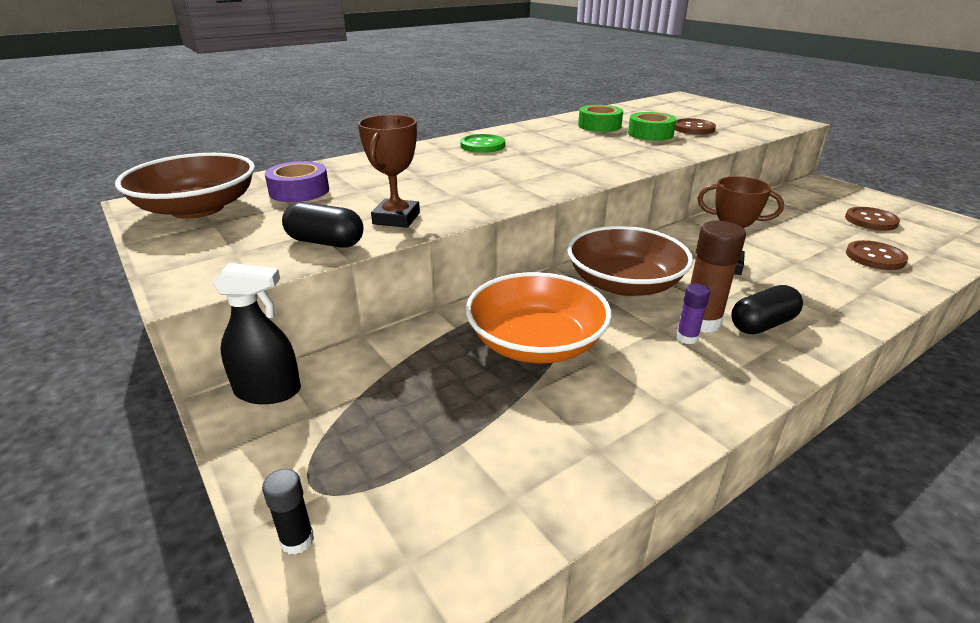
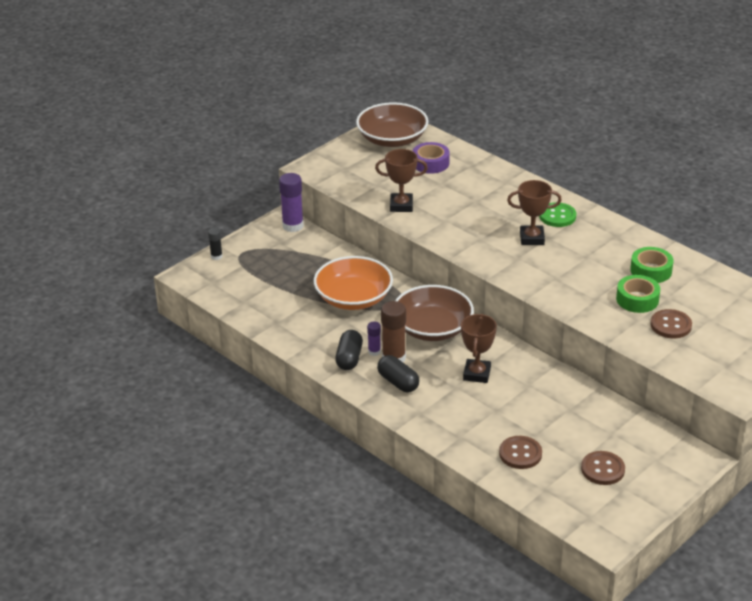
camera: 80 degrees right, 5 degrees up
black spray bottle [212,263,301,404] -> purple glue stick [279,173,304,232]
black capsule [282,202,363,248] -> black capsule moved to [335,330,363,370]
none -> brown trophy [507,180,562,245]

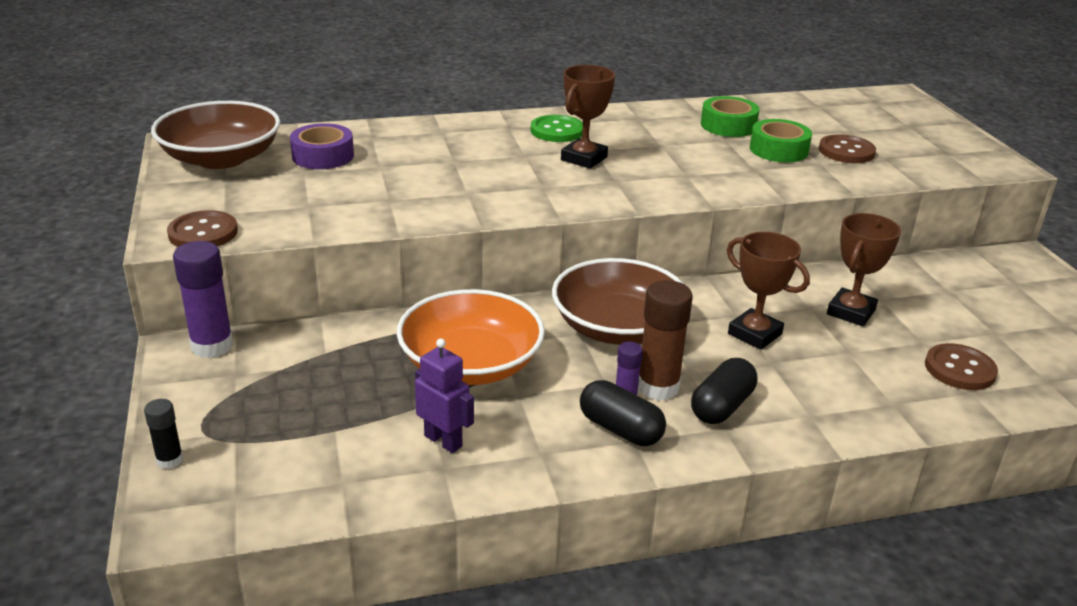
camera: 60 degrees left, 5 degrees down
brown trophy [375,149,428,212] -> brown trophy moved to [827,213,901,326]
black capsule [377,355,419,392] -> black capsule turned 45 degrees counterclockwise [691,358,757,424]
brown button [581,451,625,485] -> brown button moved to [167,210,238,247]
none -> purple robot [415,338,474,453]

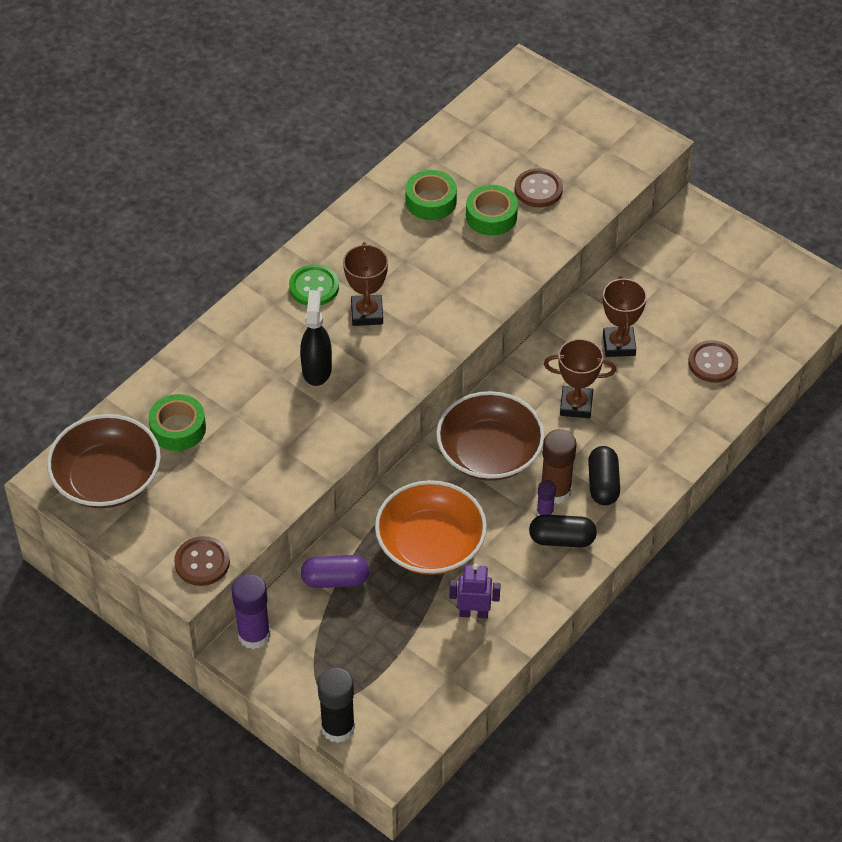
camera: 35 degrees left, 20 degrees up
black glue stick [144,399,183,469] -> black glue stick [317,668,355,743], size x1.86
purple tape [290,123,354,169] -> green tape [148,394,206,451]
none -> black spray bottle [300,290,332,386]
none -> purple capsule [301,555,369,588]

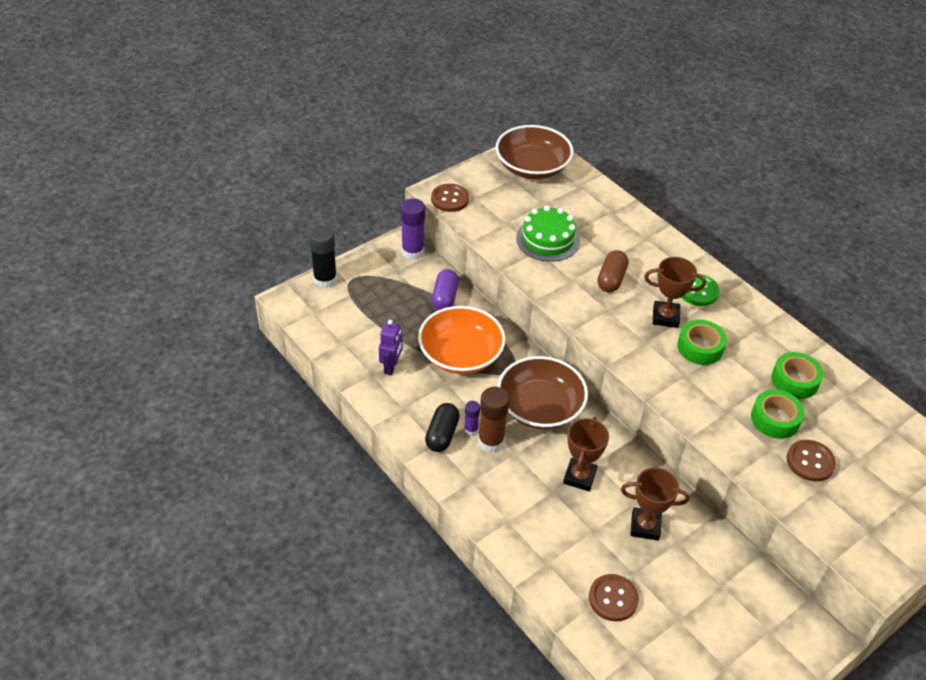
camera: 100 degrees right, 5 degrees down
green tape [148,394,206,451] -> green tape moved to [677,320,727,365]
black spray bottle [300,290,332,386] -> brown capsule [597,250,629,292]
black capsule [588,446,620,505] -> none
none -> green cake [516,206,580,262]

